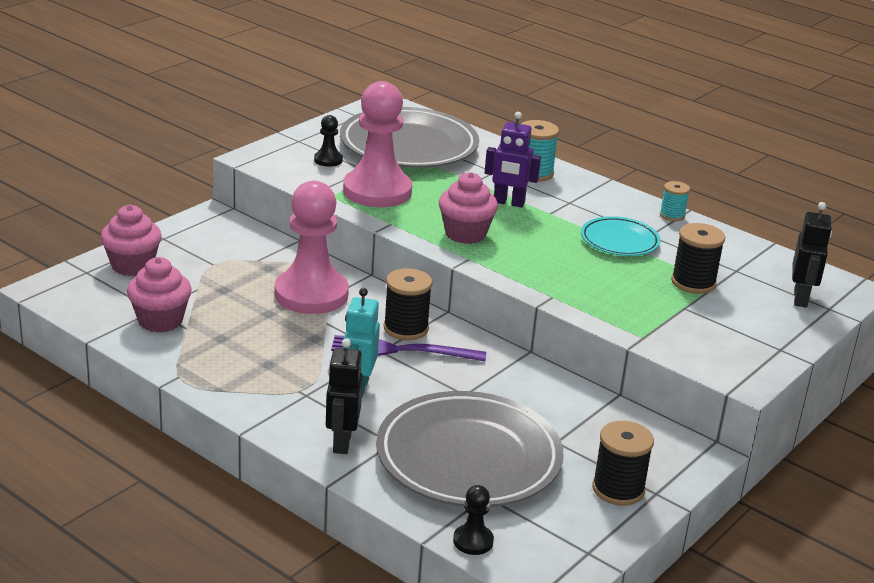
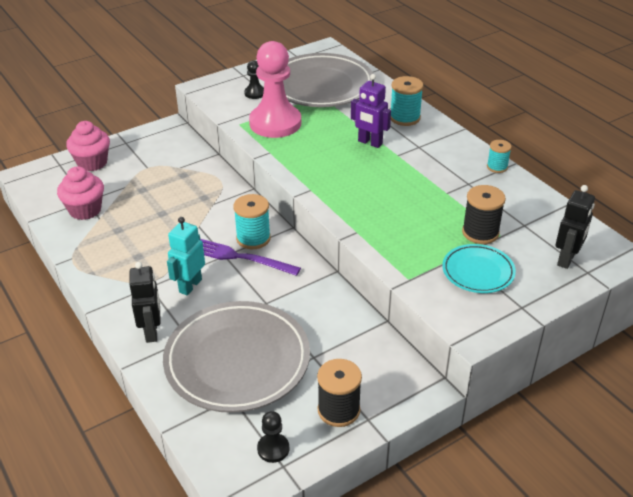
camera: 20 degrees right, 10 degrees up
pink pawn [275,181,349,314] -> none
black robot [326,338,363,454] -> black robot turned 150 degrees clockwise [129,262,161,343]
black spool [384,268,432,340] -> turquoise spool [233,194,271,249]
pink cupcake [439,172,498,244] -> none
black pawn [453,485,494,555] -> black pawn moved to [257,411,289,463]
turquoise plate [581,216,661,256] -> turquoise plate moved to [442,244,516,293]

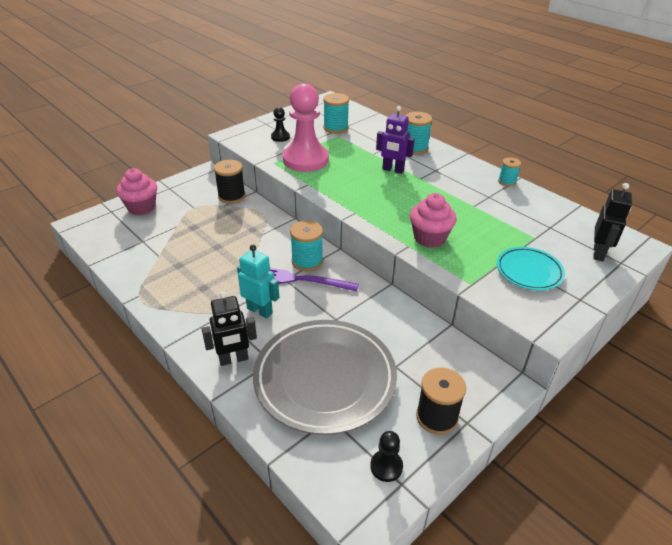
camera: 10 degrees left, 0 degrees up
pink cupcake [57,166,104,220] -> pink cupcake moved to [410,193,457,248]
black robot [129,262,161,343] -> black robot turned 90 degrees clockwise [202,291,257,366]
turquoise robot [167,217,205,296] -> turquoise robot turned 105 degrees clockwise [237,245,279,318]
grey plate [283,53,373,107] -> turquoise spool [323,93,349,134]
black spool [462,185,506,244] -> black spool moved to [214,160,245,204]

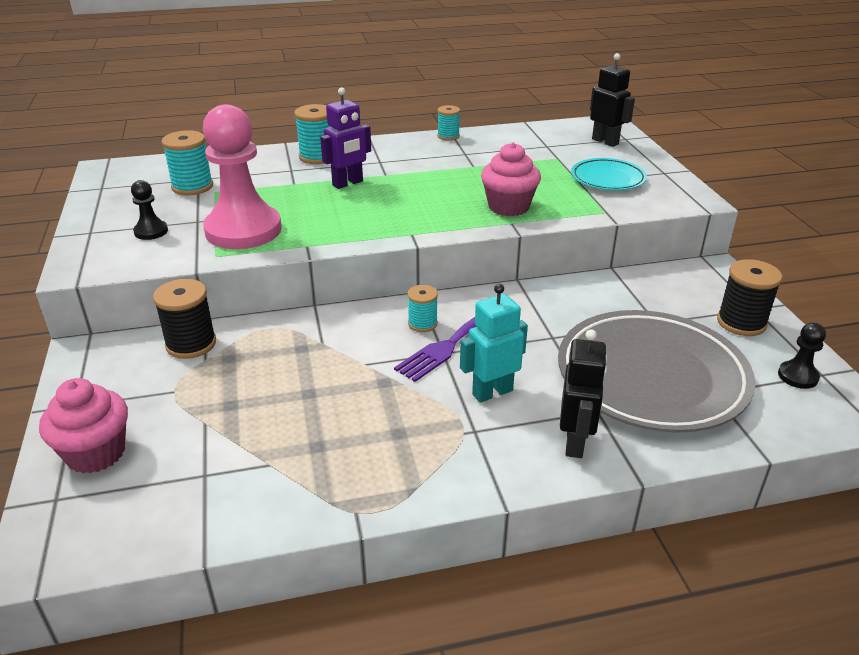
camera: 60 degrees left, 5 degrees down
turquoise spool [290,221,323,272] -> turquoise spool [407,285,438,332], size x0.62

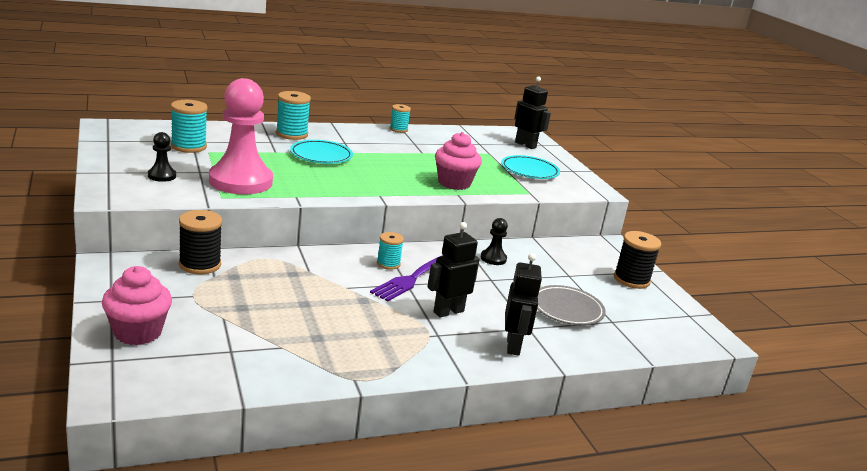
camera: 10 degrees left, 10 degrees down
purple robot [320,87,371,189] -> turquoise plate [290,140,353,164]
turquoise robot [460,284,528,403] -> black robot [428,222,480,318]
grey plate [558,310,756,433] -> grey plate [537,285,606,325], size x0.52
black pawn [778,323,826,389] -> black pawn moved to [481,218,508,265]

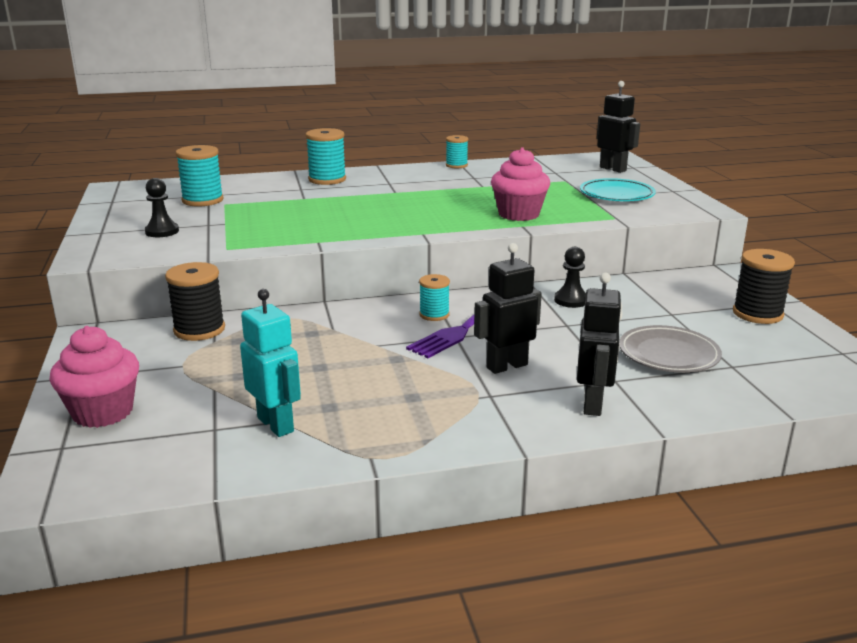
camera: 10 degrees right, 0 degrees up
pink pawn [209,78,273,194] -> none
turquoise plate [290,140,353,164] -> none
none -> turquoise robot [240,289,301,437]

